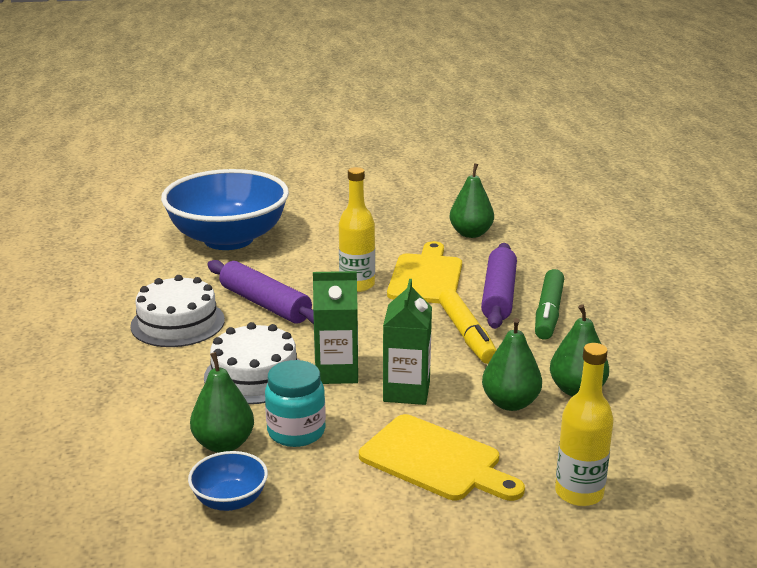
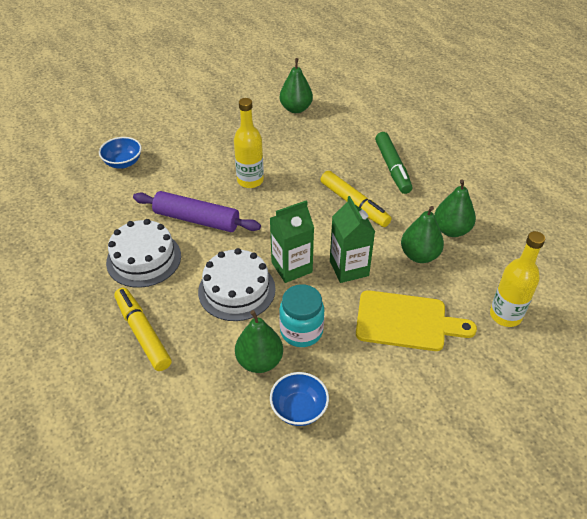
camera: 25 degrees left, 20 degrees up
blue bowl [161,169,289,250] -> blue bowl [99,137,142,169], size x0.42
yellow cutting board [387,241,462,303] -> none
purple rolling pin [481,243,517,329] -> none
none -> yellow marker [114,288,172,371]

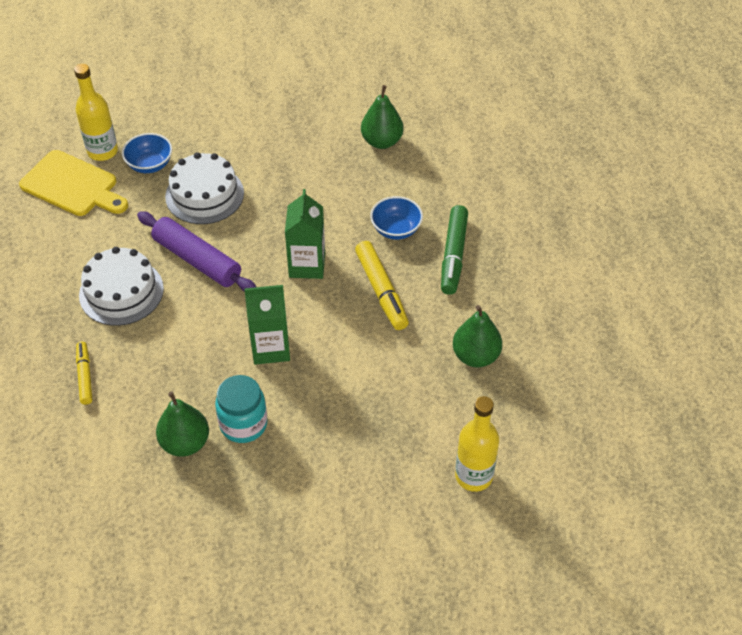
camera: 20 degrees right, 5 degrees up
yellow marker [114,288,172,371] -> yellow marker [76,342,92,405], size x0.62
white cake [198,248,276,321] -> white cake moved to [165,152,244,224]
yellow bottle [234,98,264,188] -> yellow bottle moved to [74,64,118,161]
blue bowl [270,372,329,426] -> blue bowl moved to [370,196,423,240]
green carton [330,196,375,283] -> green carton moved to [285,189,325,279]
yellow cutting board [356,290,477,351] -> yellow cutting board moved to [19,150,128,216]
green pear [401,206,444,263] -> none

